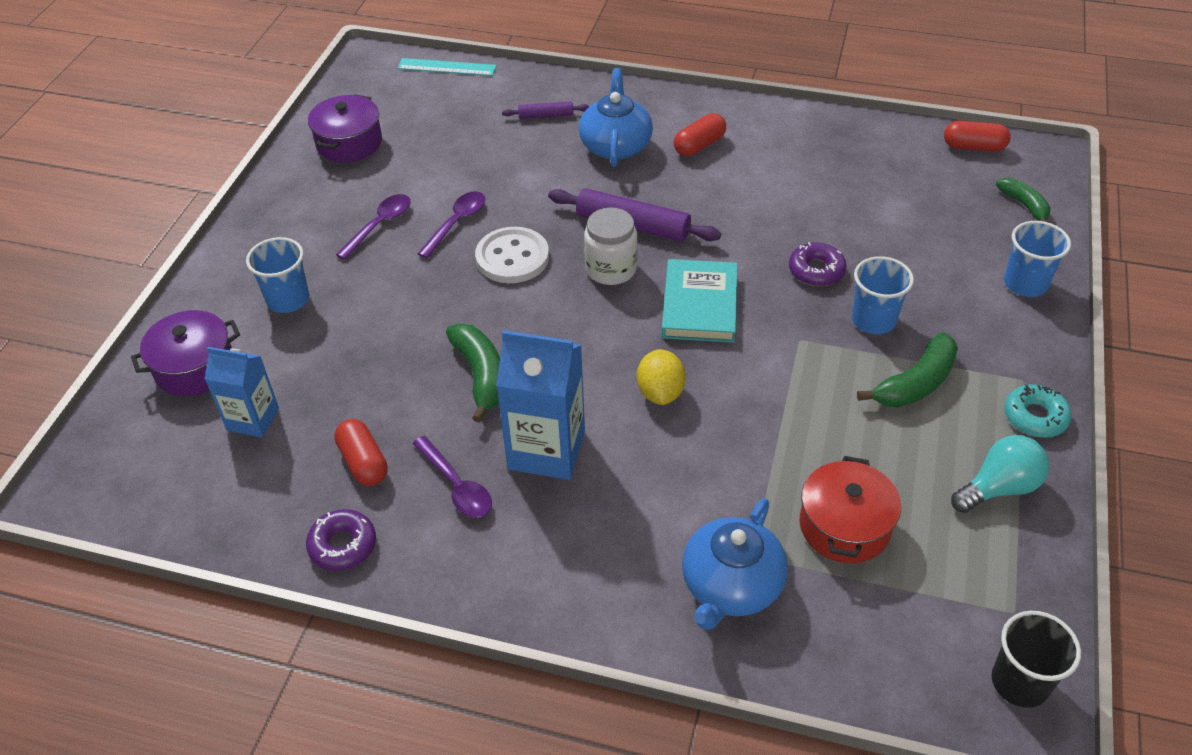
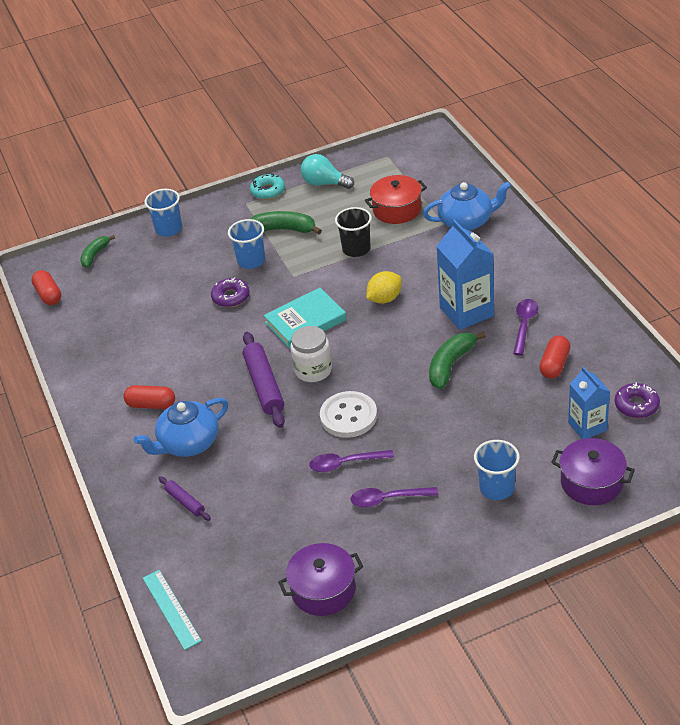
camera: 125 degrees left, 5 degrees down
purple donut [306,509,376,571] -> purple donut moved to [615,383,660,418]
black cup [991,611,1081,708] -> black cup moved to [335,207,372,257]

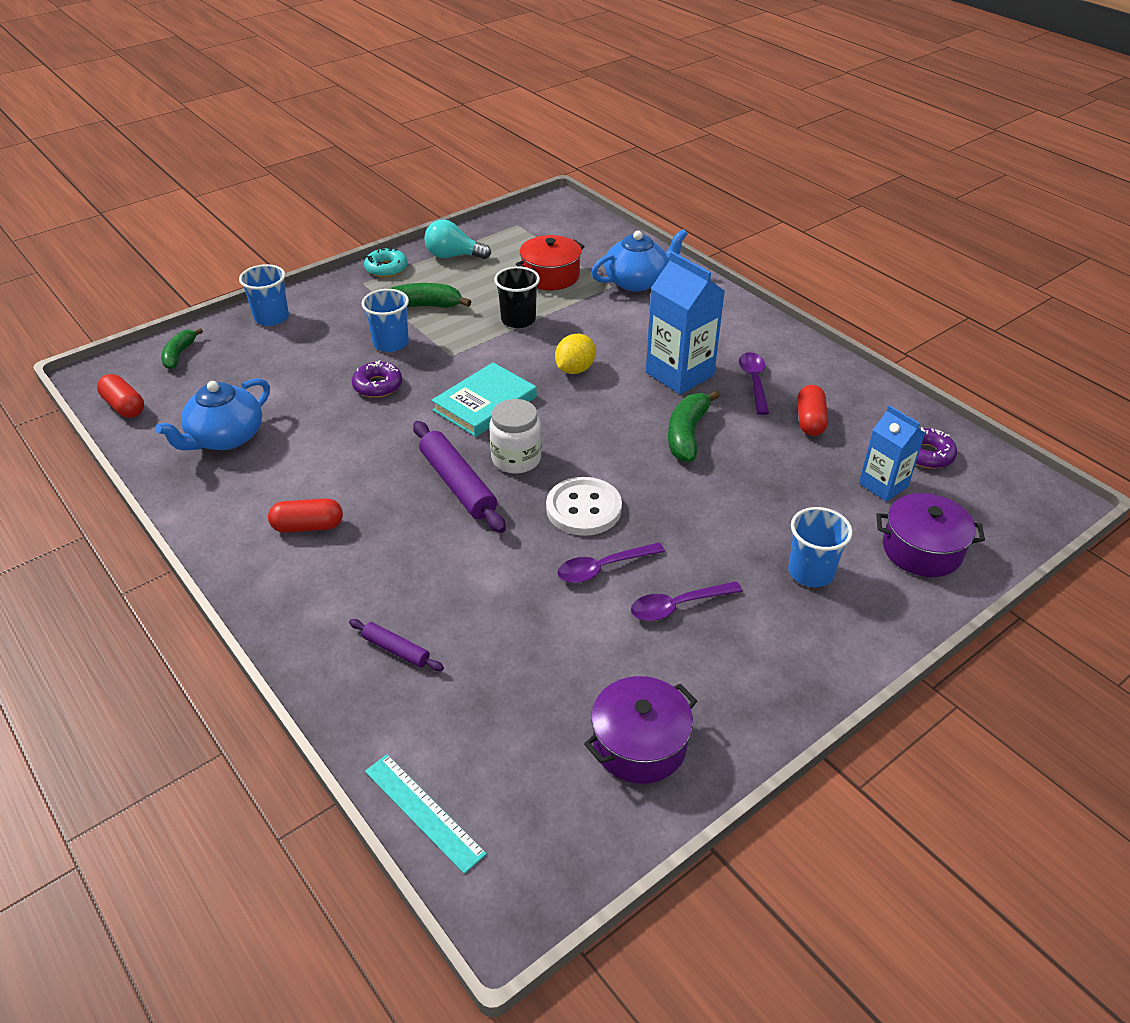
camera: 20 degrees left, 0 degrees up
blue teapot [134,398,228,457] -> blue teapot moved to [155,378,270,451]

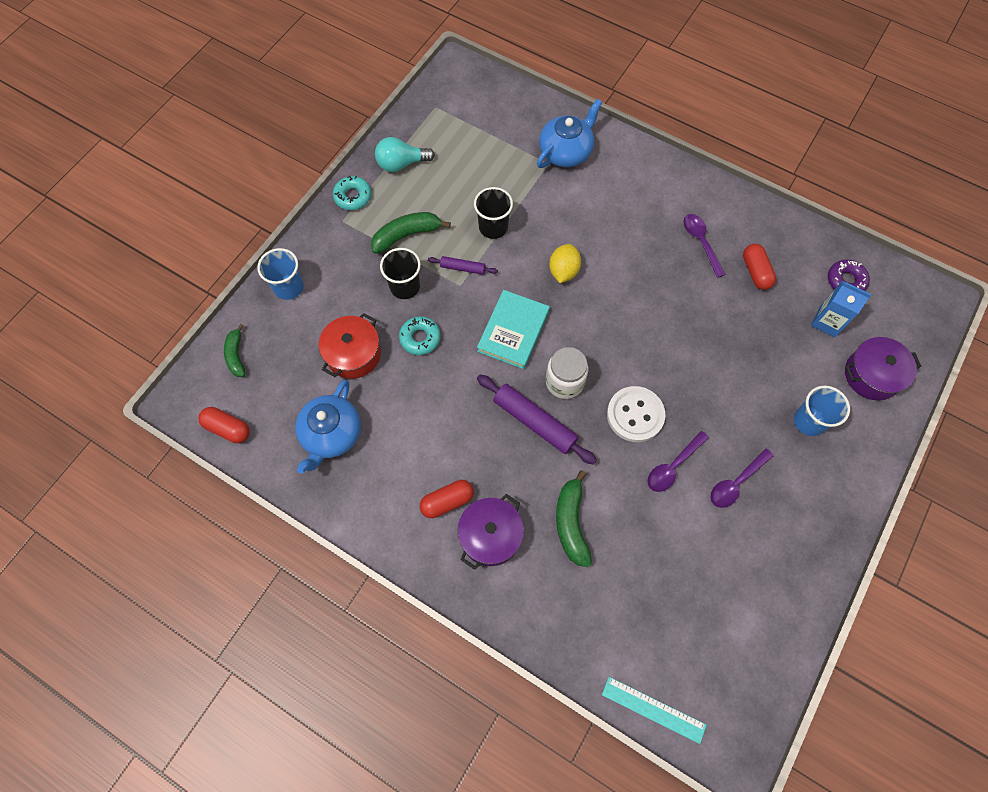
camera: 20 degrees left, 25 degrees up
purple rolling pin [349,619,444,671] -> purple rolling pin moved to [428,256,498,275]
purple donut [352,361,402,398] -> turquoise donut [399,316,441,355]
blue cup [361,289,409,352] -> black cup [380,248,421,299]
red pot [516,235,585,290] -> red pot moved to [319,313,381,379]
purple pot [584,676,697,784] -> purple pot moved to [458,494,524,570]
blue carton [646,251,725,395] -> none
green banana [668,391,720,462] -> green banana moved to [556,470,592,567]

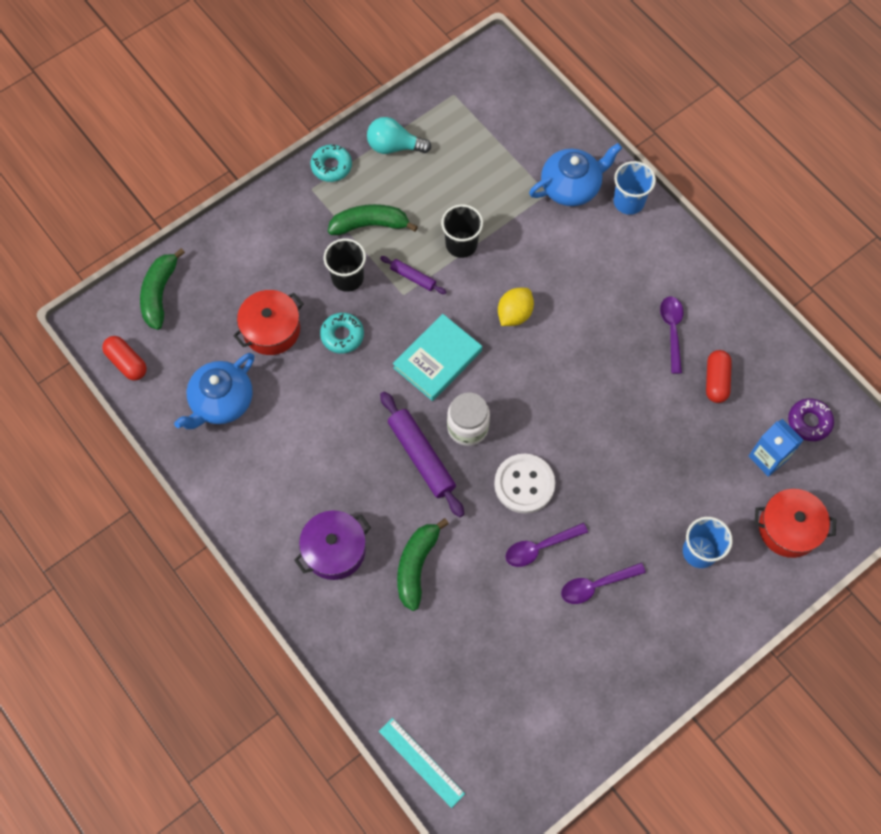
camera: 20 degrees right, 0 degrees up
green banana [224,324,245,377] -> green banana [140,248,185,330], size x1.52
blue cup [257,248,304,300] -> blue cup moved to [614,161,656,215]
red capsule [420,480,474,518] -> none
purple pot [845,337,921,401] -> red pot [755,489,836,558]

